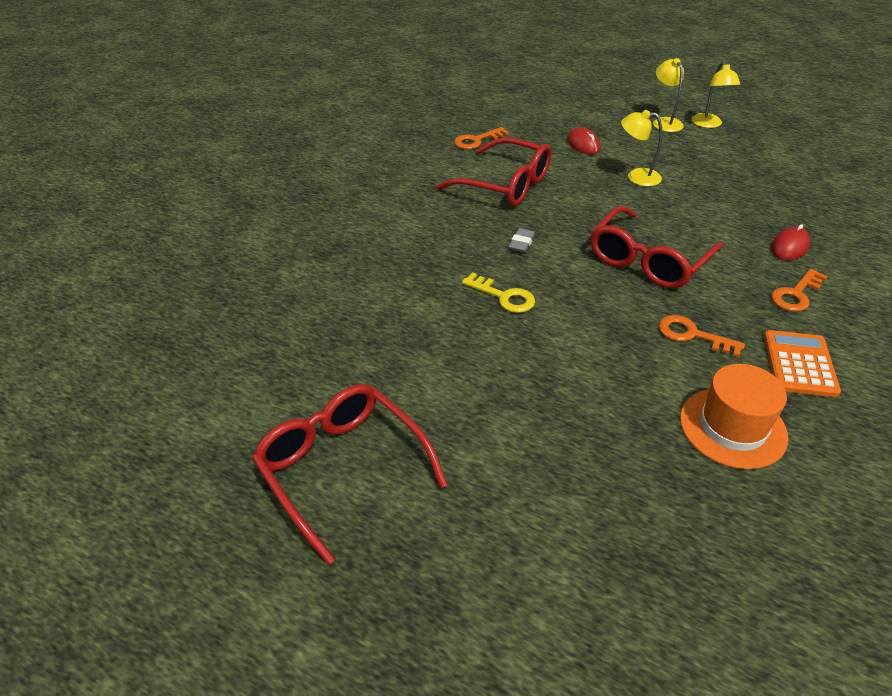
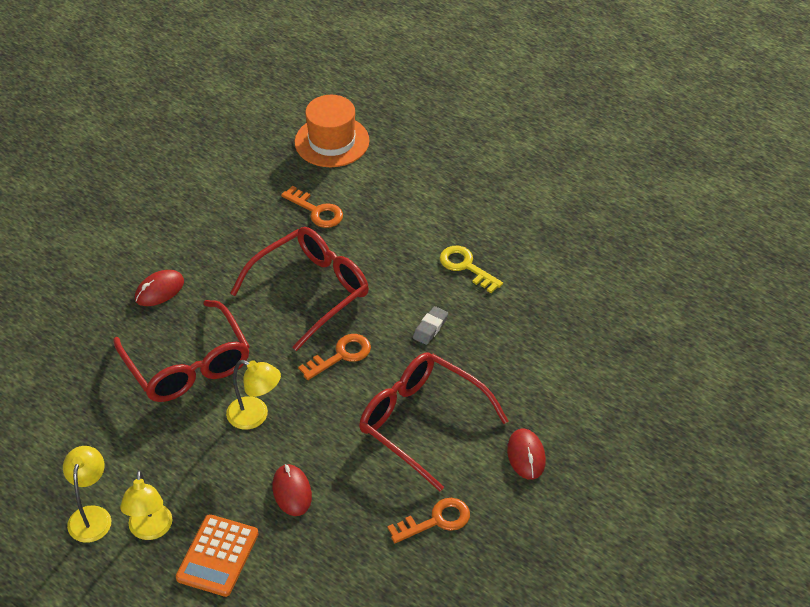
camera: 170 degrees left, 5 degrees up
red glasses [252,384,448,565] -> red glasses moved to [113,300,250,402]
orange calculator [764,330,841,397] -> orange calculator moved to [176,514,259,597]
orange key [771,269,827,312] -> orange key moved to [298,334,371,380]
none -> red mouse [507,428,546,480]

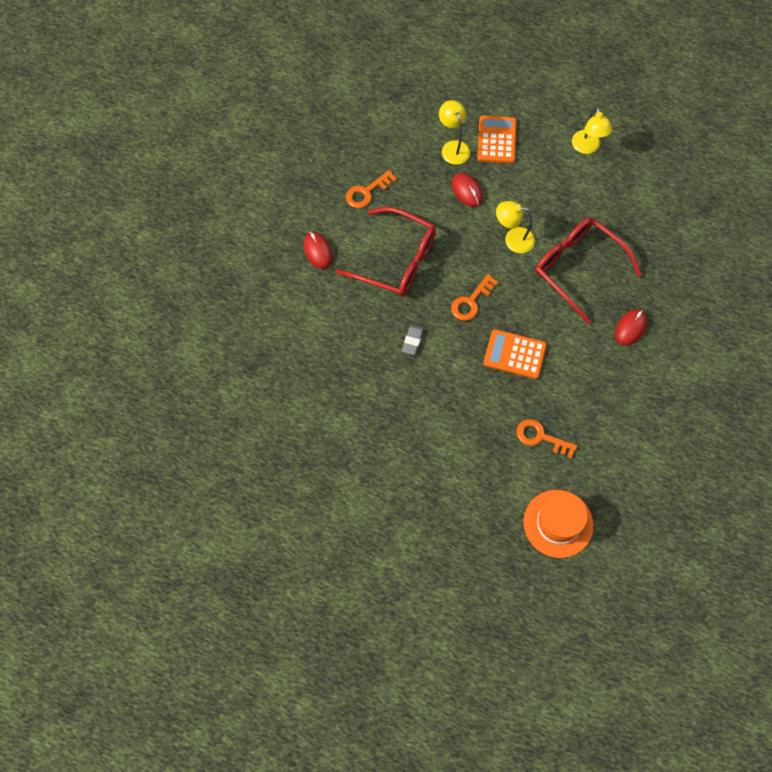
camera: 165 degrees right, 20 degrees up
yellow lamp [120,470,172,540] -> yellow lamp moved to [439,100,470,165]
red glasses [230,227,369,351] -> orange calculator [483,329,547,379]
yellow key [440,246,503,293] -> none

